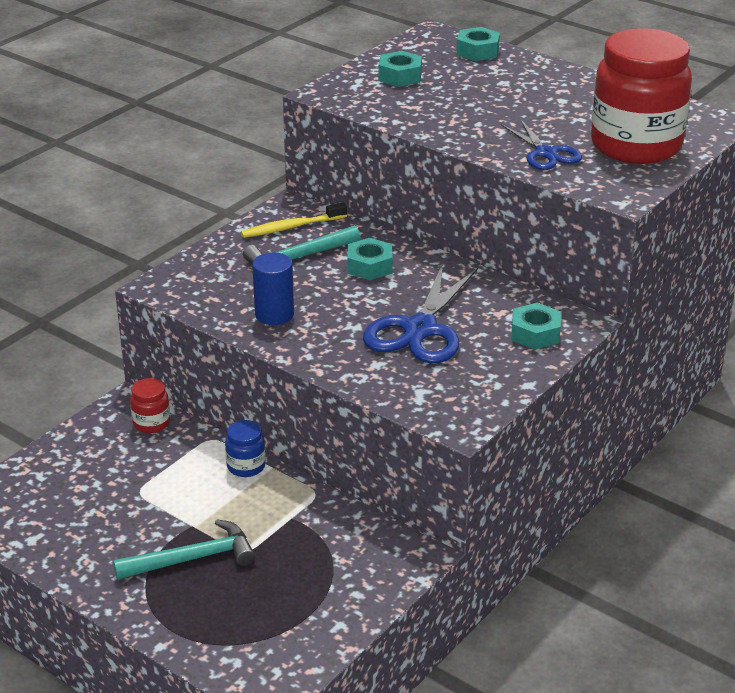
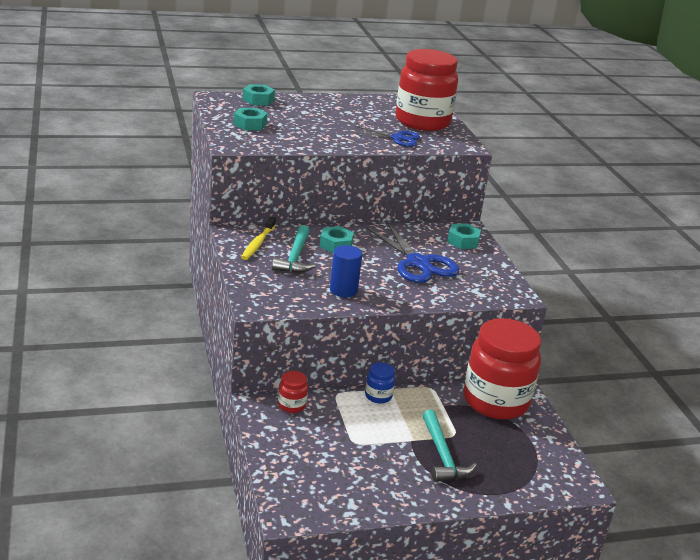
camera: 55 degrees left, 5 degrees down
turquoise hammer [113,519,255,580] -> turquoise hammer turned 150 degrees clockwise [423,410,477,482]
none -> red jar [463,318,541,419]

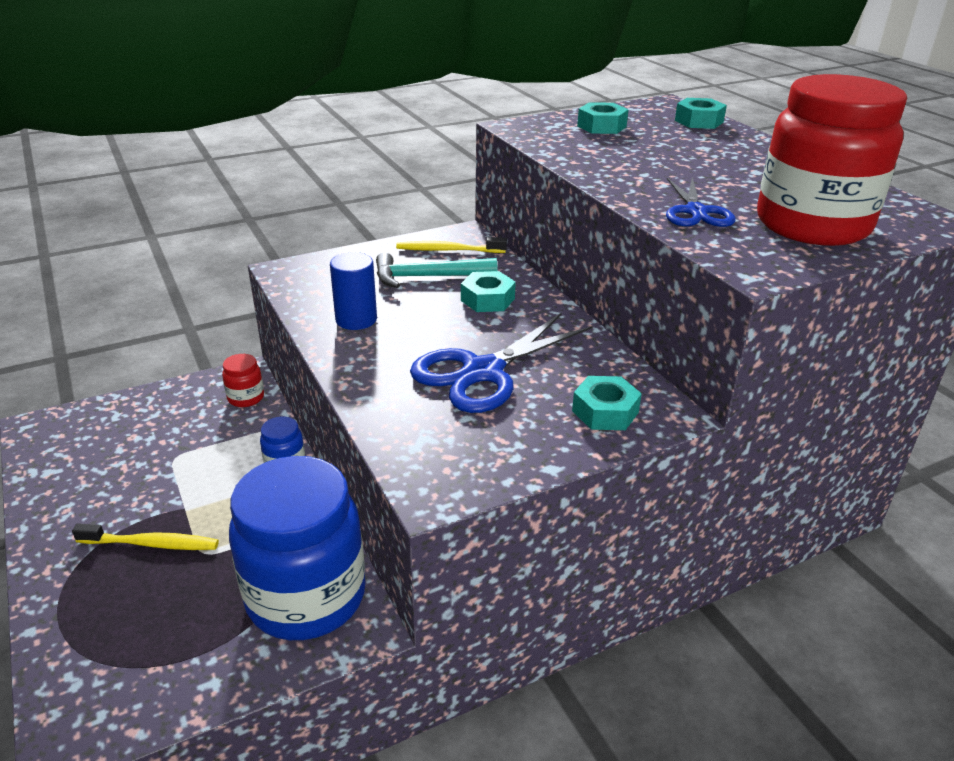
camera: 80 degrees right, 5 degrees up
turquoise hammer [423,410,477,482] -> yellow toothbrush [72,523,219,550]
red jar [463,318,541,419] -> blue jar [229,456,366,640]

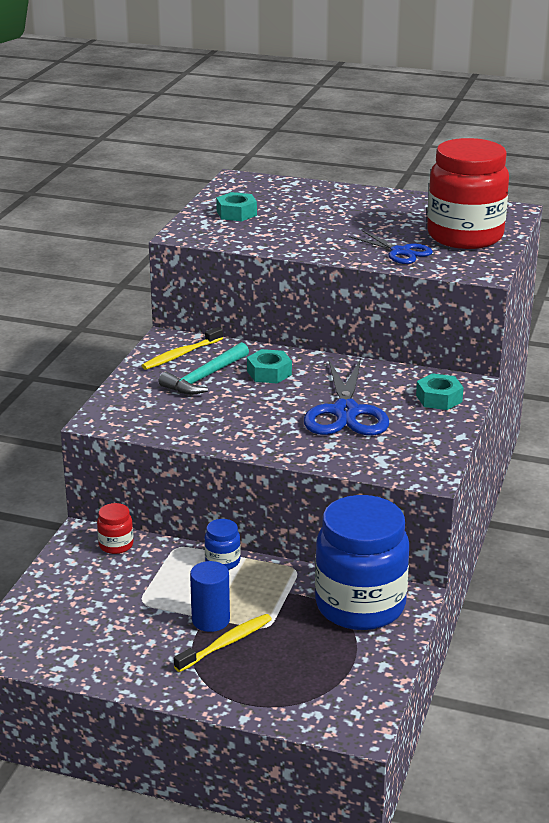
camera: 45 degrees left, 5 degrees down
blue cylinder [330,252,377,330] -> blue cylinder moved to [190,561,230,632]
turquoise nut [675,98,727,129] -> none

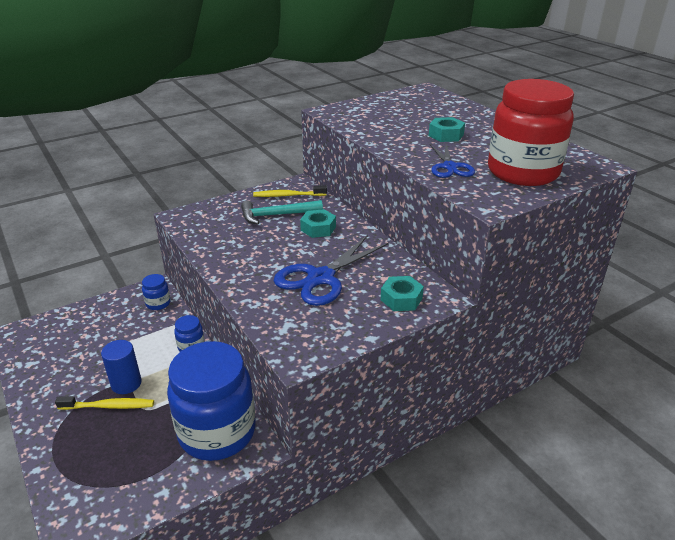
camera: 40 degrees right, 5 degrees up
red jar [97,503,133,554] -> blue jar [142,274,170,310]
turquoise nut [216,192,257,221] -> turquoise nut moved to [429,117,465,142]

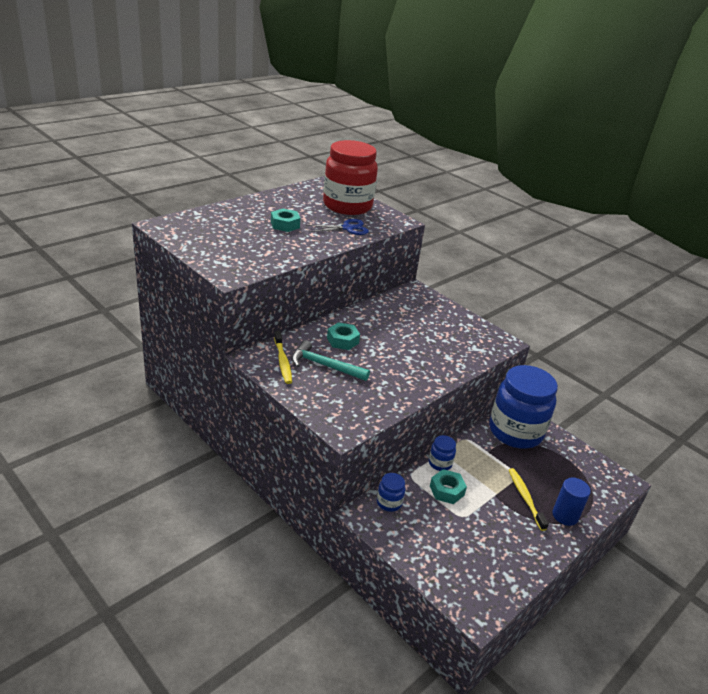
camera: 105 degrees left, 0 degrees up
blue cylinder [101,340,142,394] -> blue cylinder moved to [552,478,591,526]
turquoise hammer [241,200,323,224] -> turquoise hammer turned 135 degrees clockwise [292,340,370,381]
blue scissors [274,235,389,306] -> none
turquoise nut [381,276,424,311] -> turquoise nut moved to [430,469,467,504]

